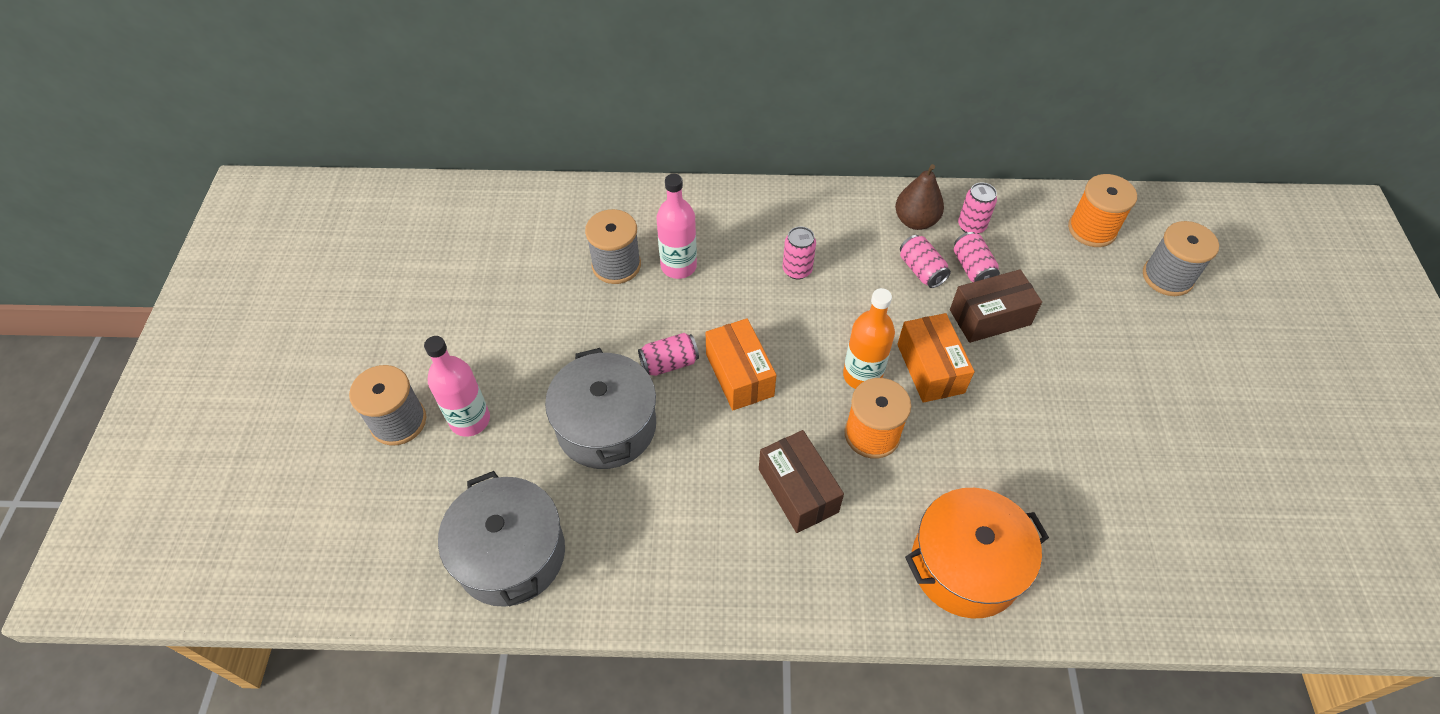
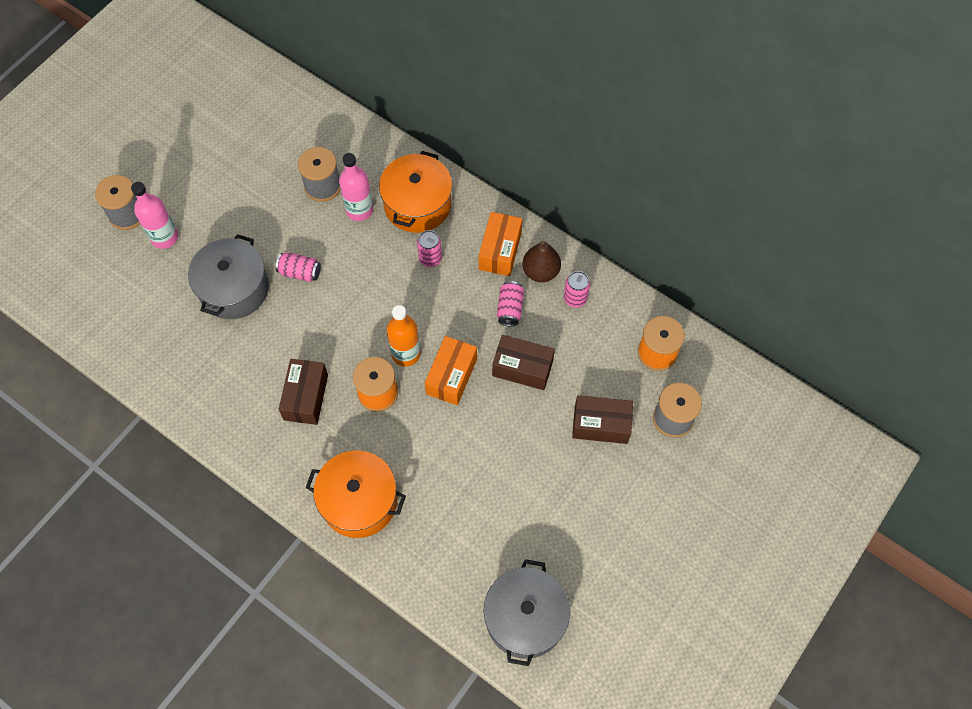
camera: 35 degrees right, 10 degrees up
grey pot [438,471,565,607] -> grey pot moved to [484,559,570,666]
orange box [706,318,776,410] -> orange box moved to [479,212,522,276]
pink can [954,232,1000,282] -> none
none -> orange pot [379,151,452,233]
none -> brown box [572,395,633,444]

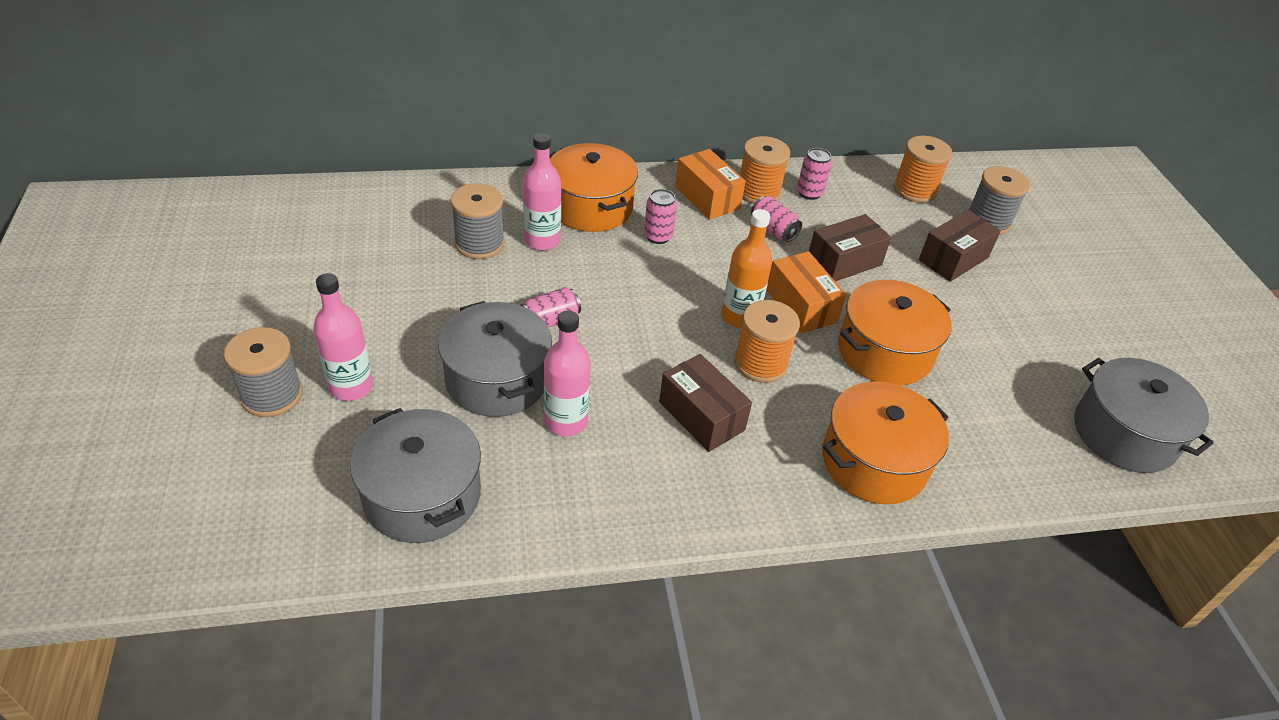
camera: 50 degrees left, 20 degrees down
brown pear [523,241,561,282] -> orange spool [740,136,790,204]
none -> grey pot [350,408,481,543]
none -> pink bottle [544,311,591,436]
none -> orange pot [838,280,952,385]

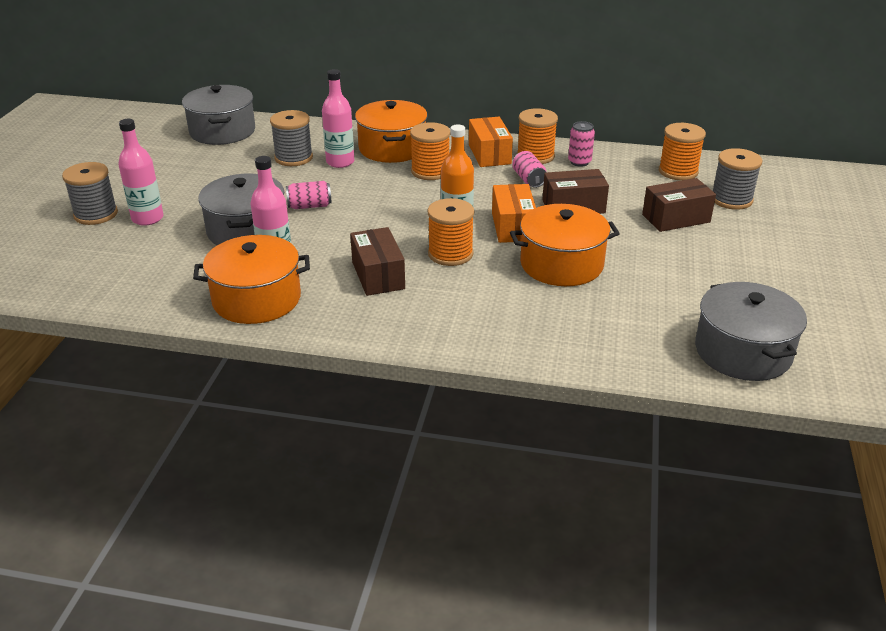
camera: 25 degrees right, 10 degrees down
grey pot [350,408,481,543] -> grey pot moved to [182,85,255,145]
pink can [644,189,677,244] -> orange spool [410,122,450,180]
orange pot [822,381,949,504] -> orange pot moved to [193,235,310,324]

